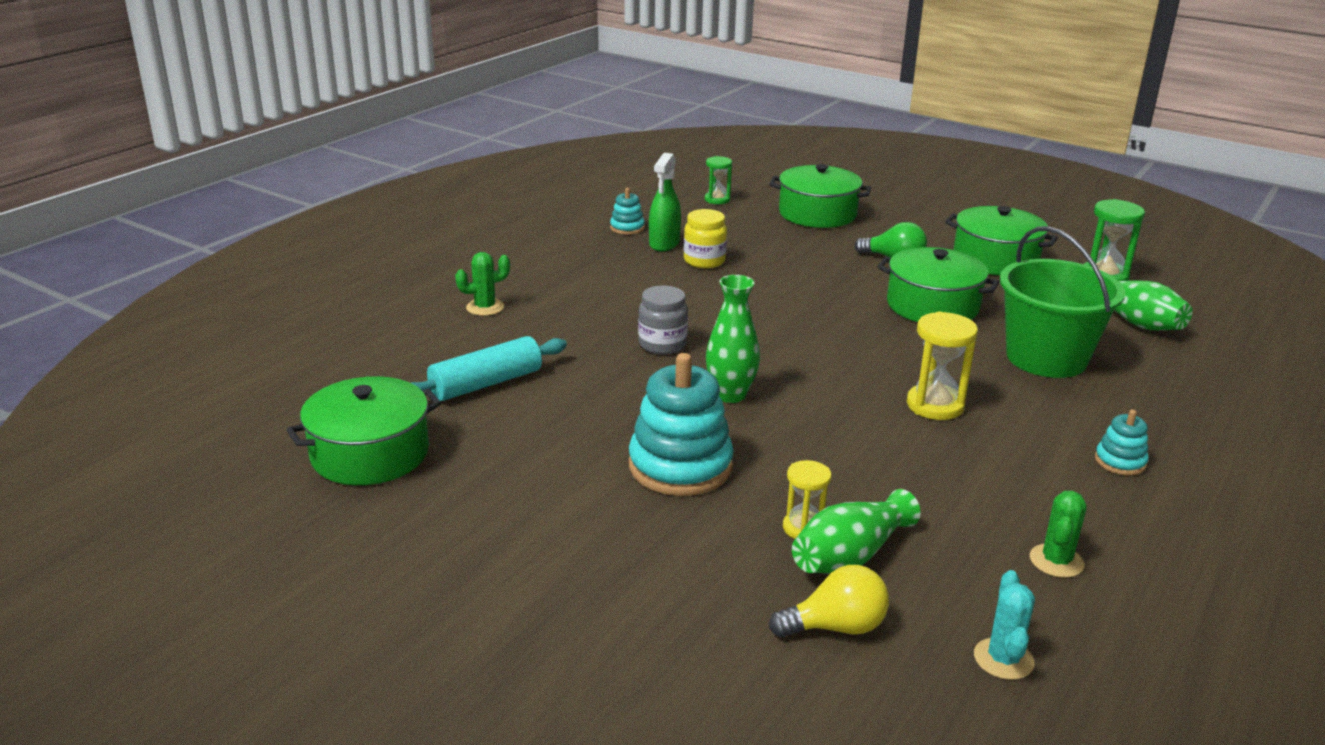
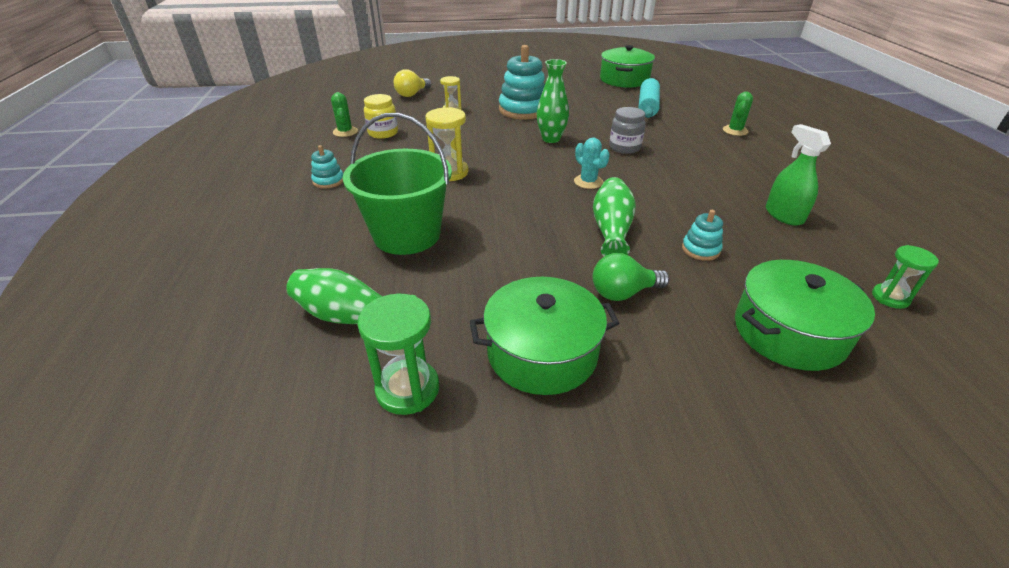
camera: 140 degrees right, 10 degrees up
turquoise stacking toy [610,188,645,235] -> turquoise stacking toy moved to [682,210,723,261]
yellow jar [684,209,727,268] -> yellow jar moved to [364,94,398,139]
green vase [792,489,920,574] -> green vase moved to [593,177,636,256]
green pot [877,247,999,322] -> none
turquoise cactus [974,570,1035,680] -> turquoise cactus moved to [574,138,610,189]

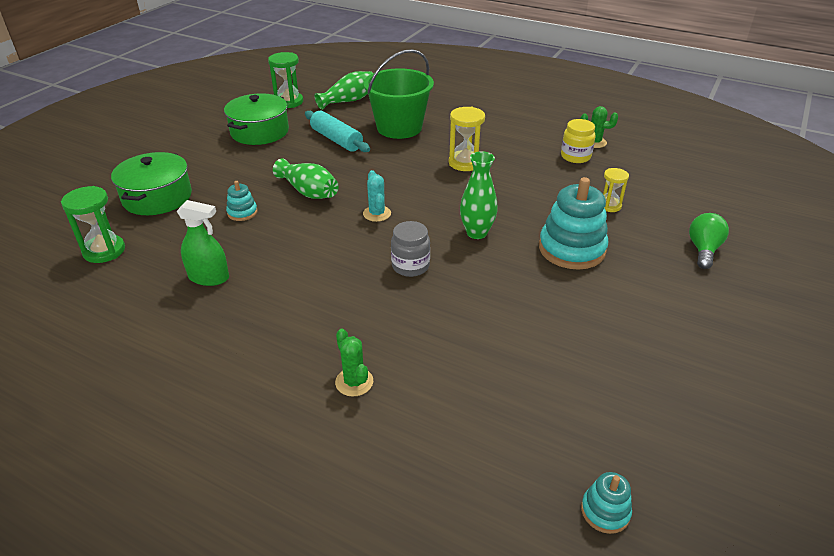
camera: 125 degrees right, 0 degrees up
turquoise stacking toy [311,145,343,189] -> turquoise stacking toy moved to [581,472,632,534]
yellow light bulb [394,69,432,97] -> none
turquoise cactus [574,138,610,189] -> turquoise cactus turned 75 degrees clockwise [363,170,391,222]
green light bulb [593,253,670,301] -> green light bulb moved to [689,213,729,269]
green pot [600,45,655,88] -> none
turquoise rolling pin [638,78,660,118] -> turquoise rolling pin moved to [305,111,370,152]
green hourglass [872,245,939,309] -> green hourglass [61,186,125,263], size x1.57

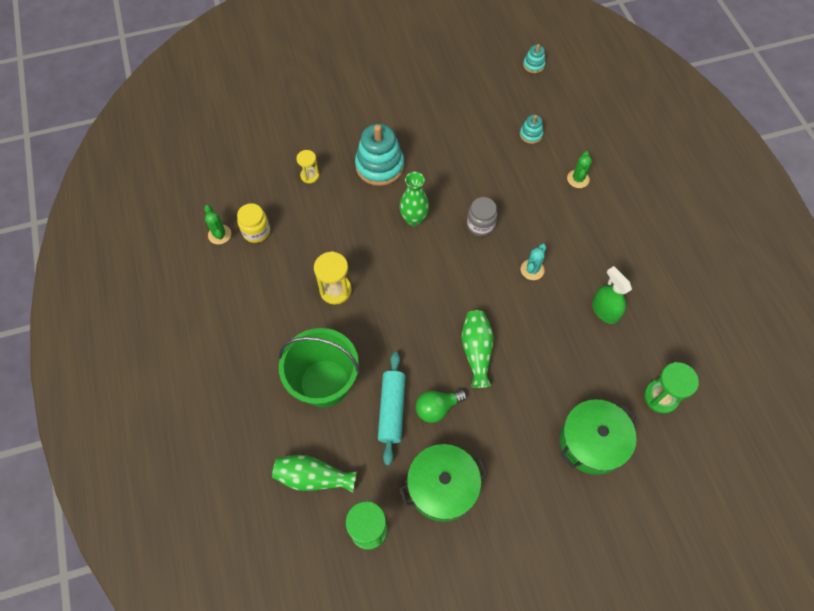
camera: 135 degrees left, 25 degrees up
turquoise stacking toy [226,181,258,221] -> turquoise stacking toy moved to [520,115,543,144]
turquoise cactus [363,170,391,222] -> turquoise cactus moved to [521,244,546,280]
green light bulb [689,213,729,269] -> green light bulb moved to [416,389,467,423]

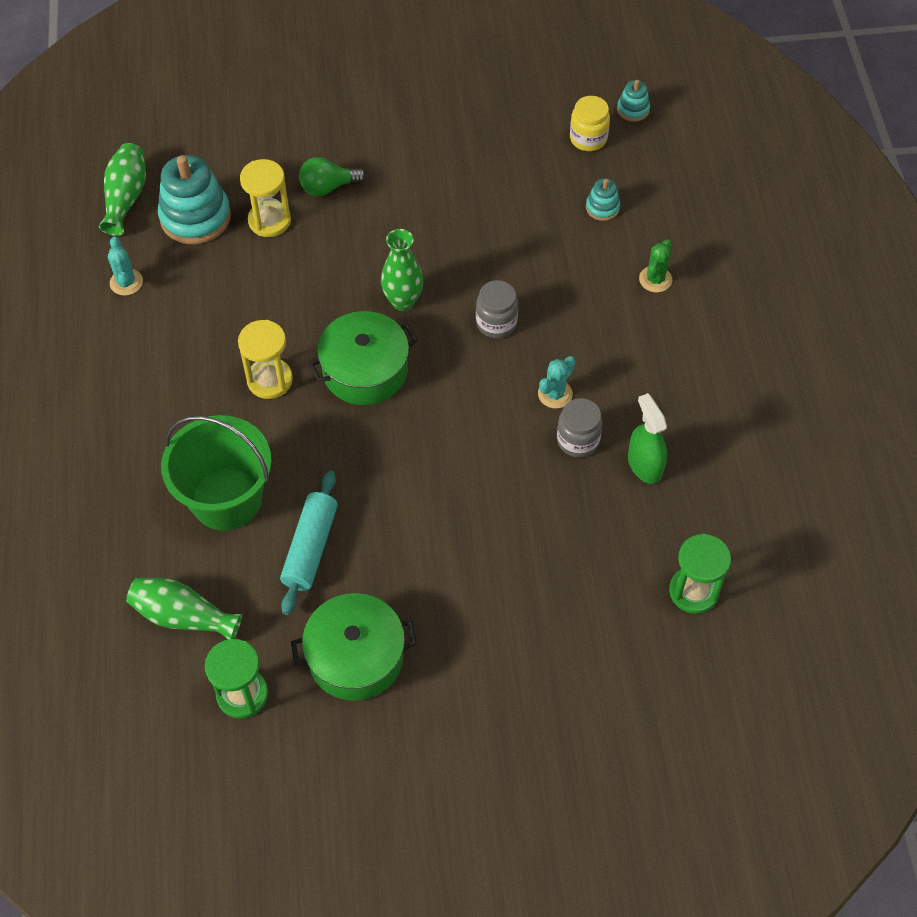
camera: 10 degrees right, 5 degrees down
green cactus [204,205,231,244] -> turquoise cactus [108,237,143,296]
yellow jar [237,203,270,243] -> yellow jar moved to [570,96,610,151]
yellow hourglass [296,150,319,183] -> yellow hourglass [240,159,291,237], size x1.57
turquoise stacking toy [355,124,404,186] -> turquoise stacking toy moved to [158,155,231,244]
green light bulb [416,389,467,423] -> green light bulb moved to [299,157,366,196]
green vase [461,310,494,388] -> green vase moved to [99,143,146,236]
green pot [560,399,637,475] -> green pot moved to [309,311,418,405]
none -> grey jar [557,398,603,457]

